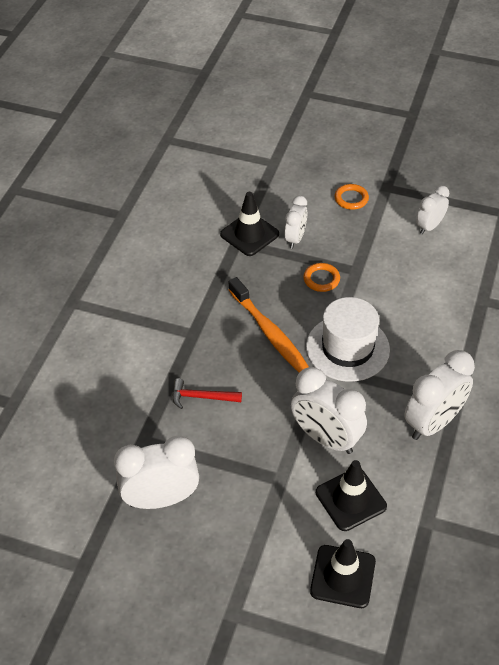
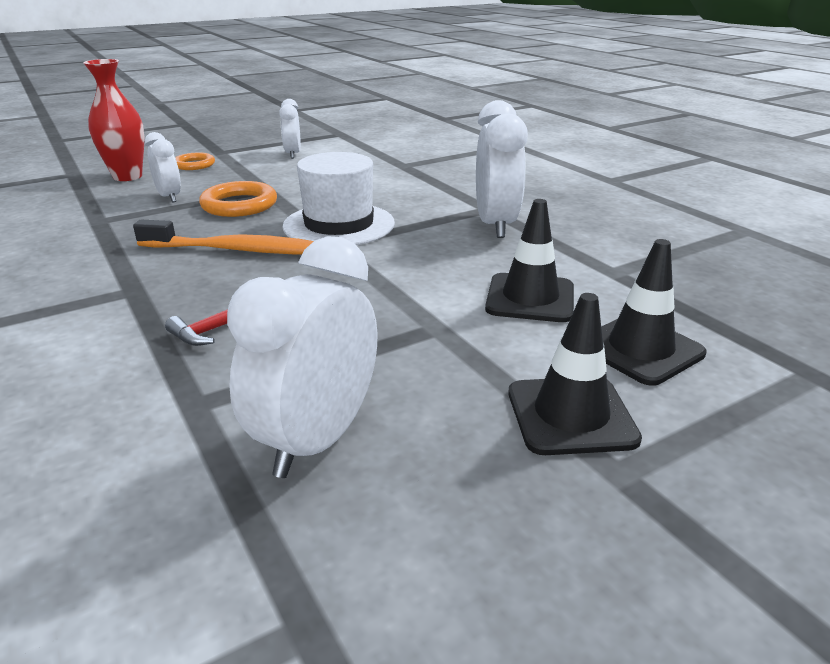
camera: 50 degrees left, 20 degrees down
black traffic cone [220,192,279,256] -> black traffic cone moved to [509,293,642,455]
white clock [291,367,367,454] -> none
orange ring [303,263,340,292] -> orange ring [199,181,277,217], size x1.57
none -> red vase [83,59,144,181]

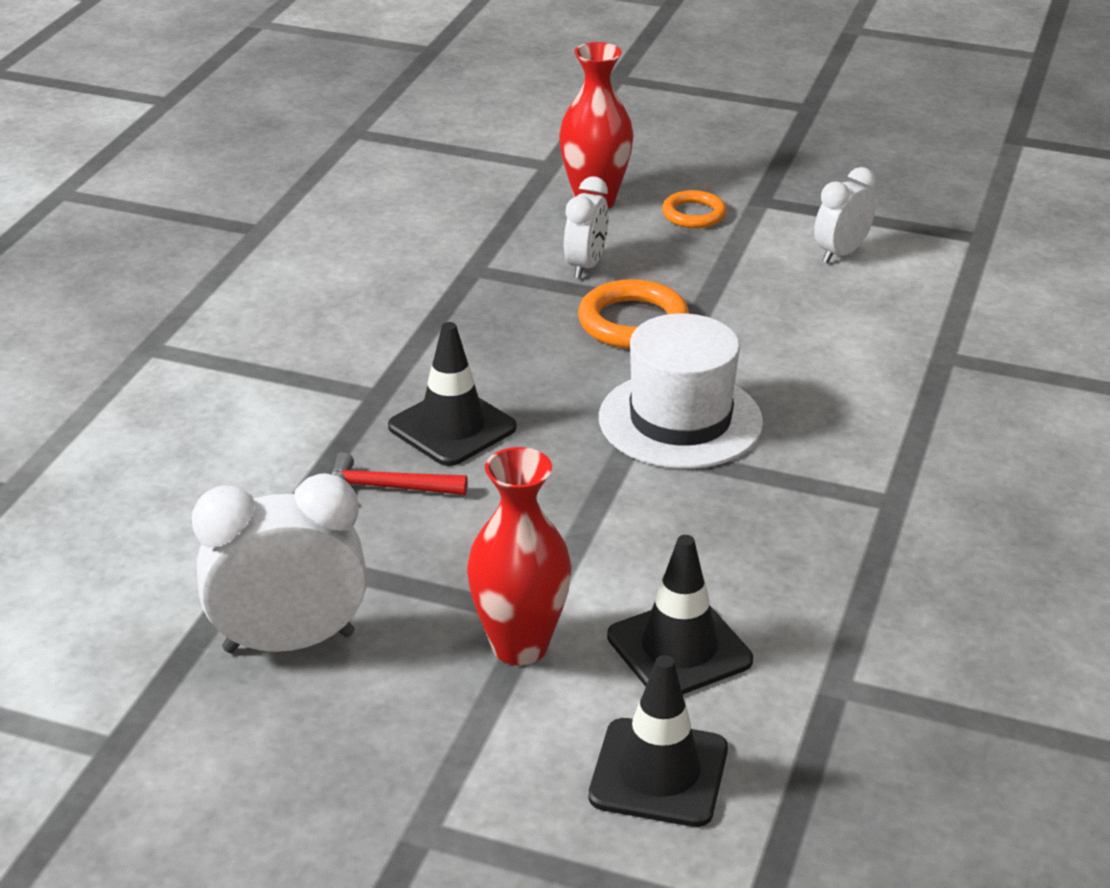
camera: 50 degrees right, 5 degrees up
orange toothbrush [133,220,314,254] -> none
white clock [476,100,528,238] -> none
black traffic cone [509,293,642,455] -> black traffic cone moved to [388,322,517,466]
none -> red vase [467,447,572,665]

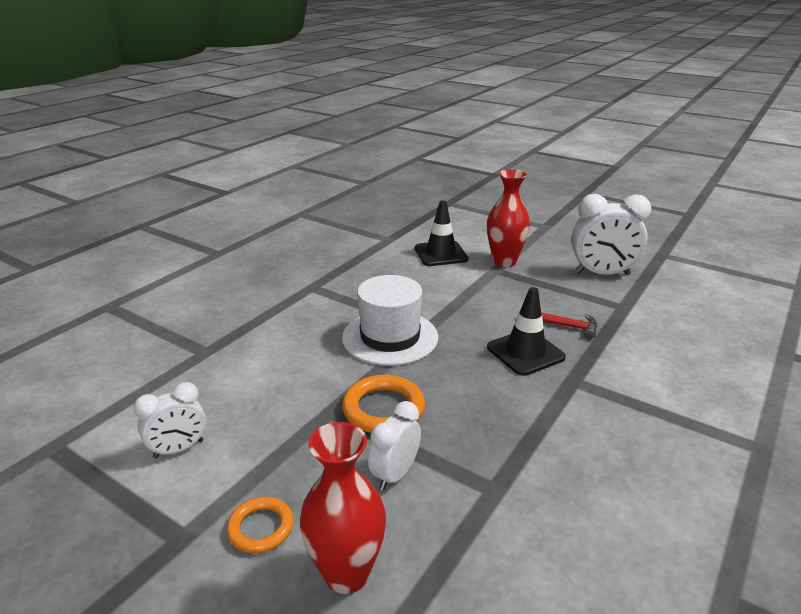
camera: 165 degrees left, 5 degrees down
black traffic cone [589,655,728,827] -> none

